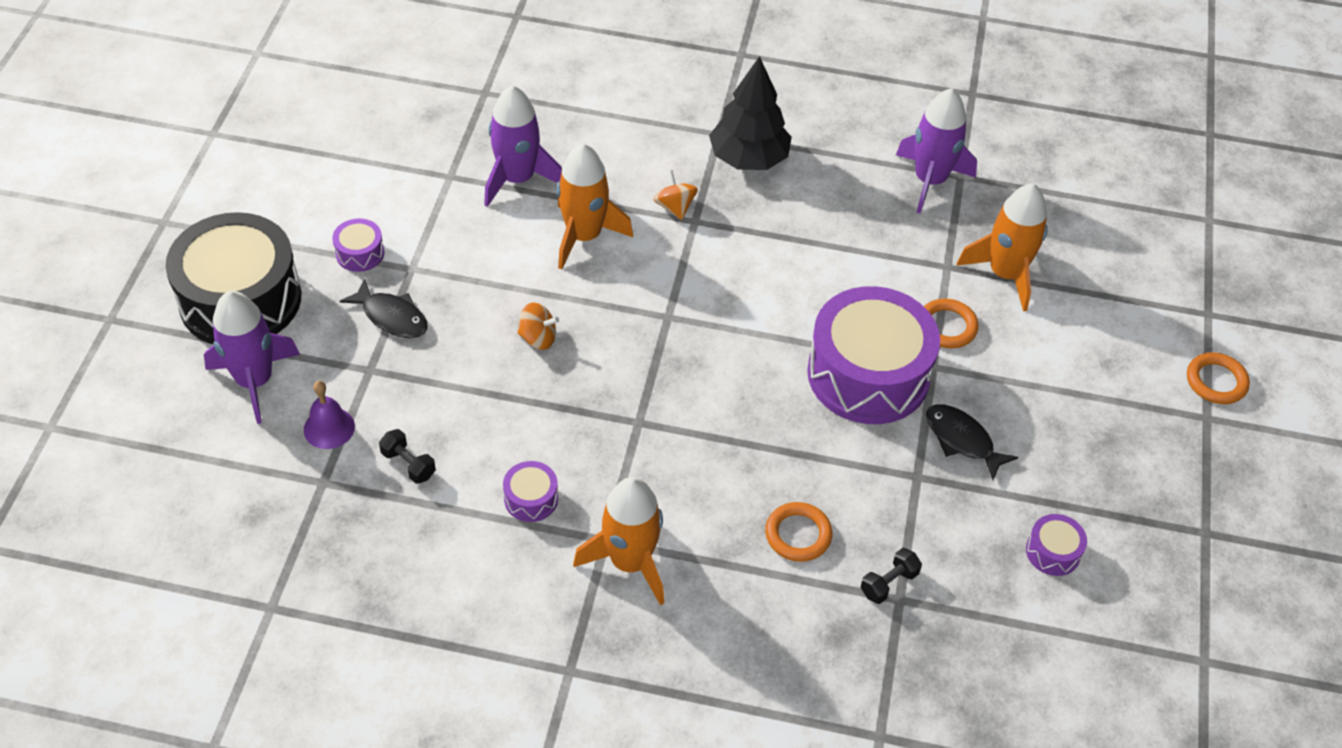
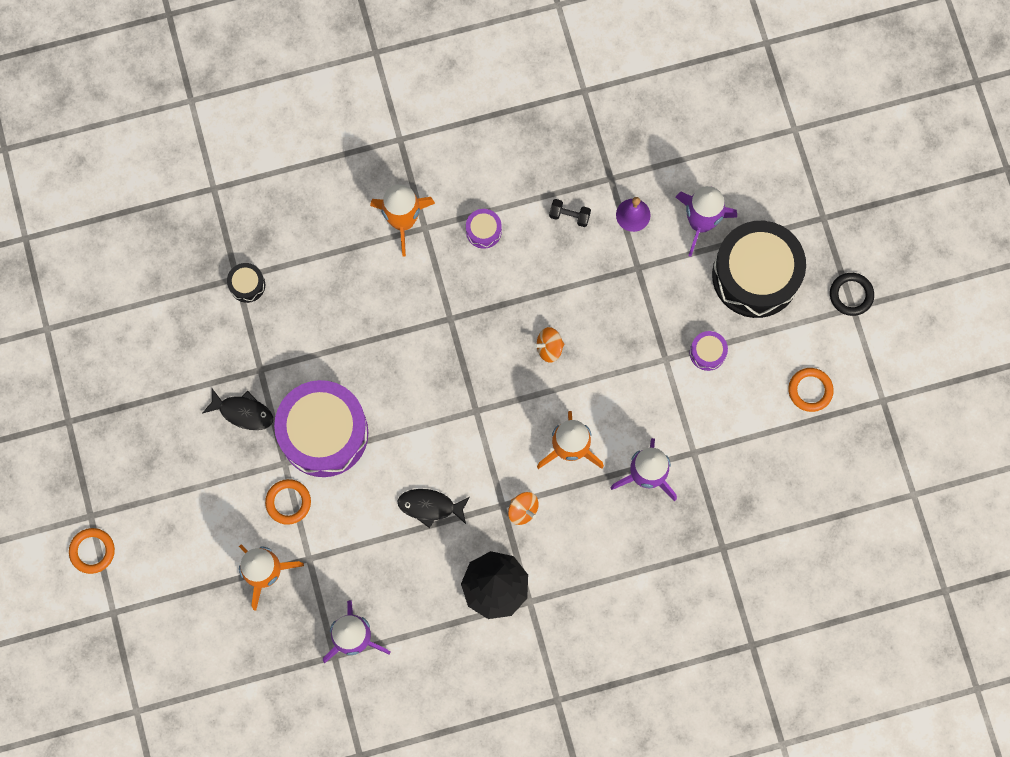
camera: 155 degrees right, 25 degrees up
black fish [340,278,428,339] -> black fish moved to [398,489,470,528]
orange ring [765,502,833,562] -> orange ring moved to [788,368,834,412]
black dumbbell [860,548,922,604] -> black drum [227,263,265,303]
purple drum [1026,514,1087,576] -> none
none -> black ring [830,273,874,316]

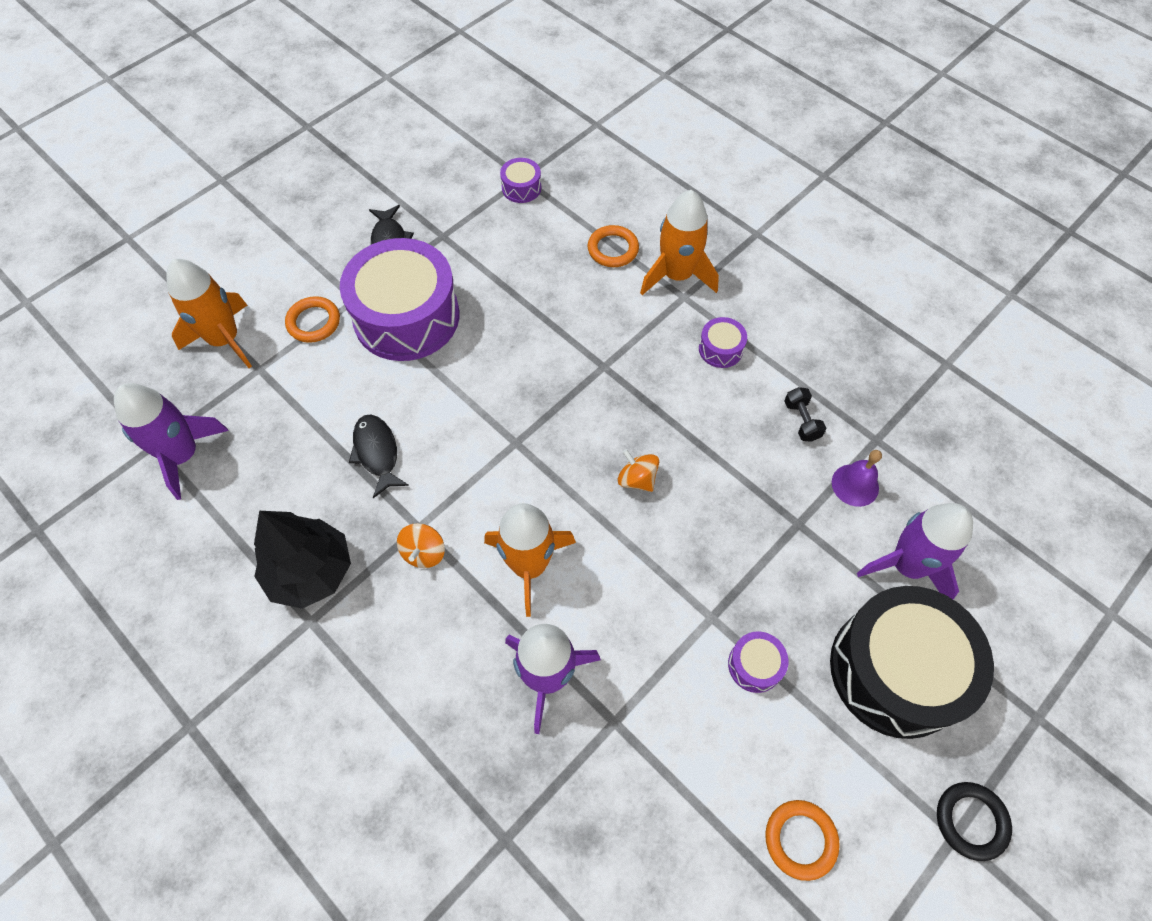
camera: 60 degrees right, 15 degrees down
orange ring [69,528,115,574] -> orange ring moved to [588,225,639,267]
black drum [227,263,265,303] -> purple drum [500,158,541,203]

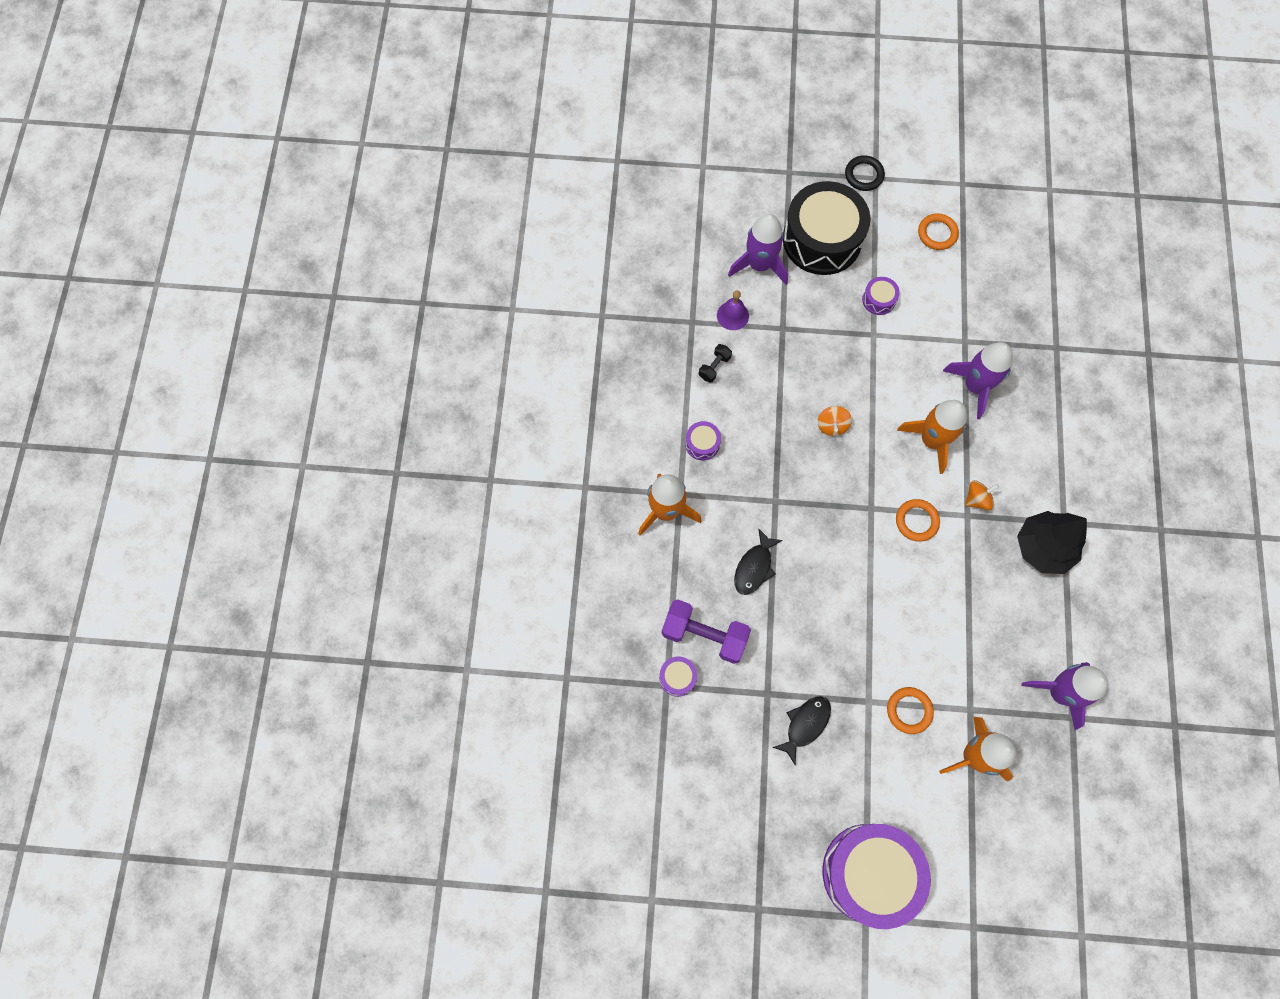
camera: 130 degrees left, 10 degrees up
purple drum [340,238,459,361] -> purple drum moved to [822,824,931,929]
black fish [349,415,409,498] -> black fish moved to [734,528,783,595]
orange ring [588,225,639,267] -> orange ring moved to [896,499,940,541]
none -> purple dumbbell [662,599,751,664]

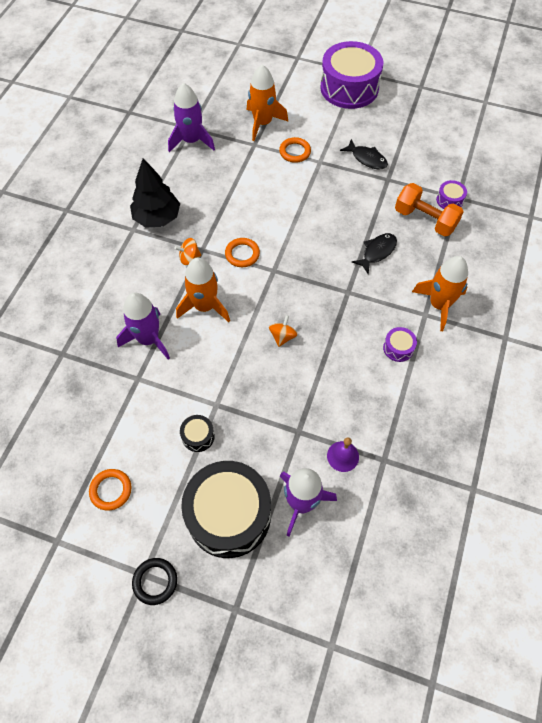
camera: 165 degrees left, 10 degrees down
purple dumbbell [662,599,751,664] -> orange dumbbell [395,183,464,236]
black dumbbell [699,344,732,383] -> none
black fish [772,696,831,766] -> black fish turned 105 degrees counterclockwise [340,139,388,170]
purple drum [862,277,900,315] -> black drum [180,415,215,452]

